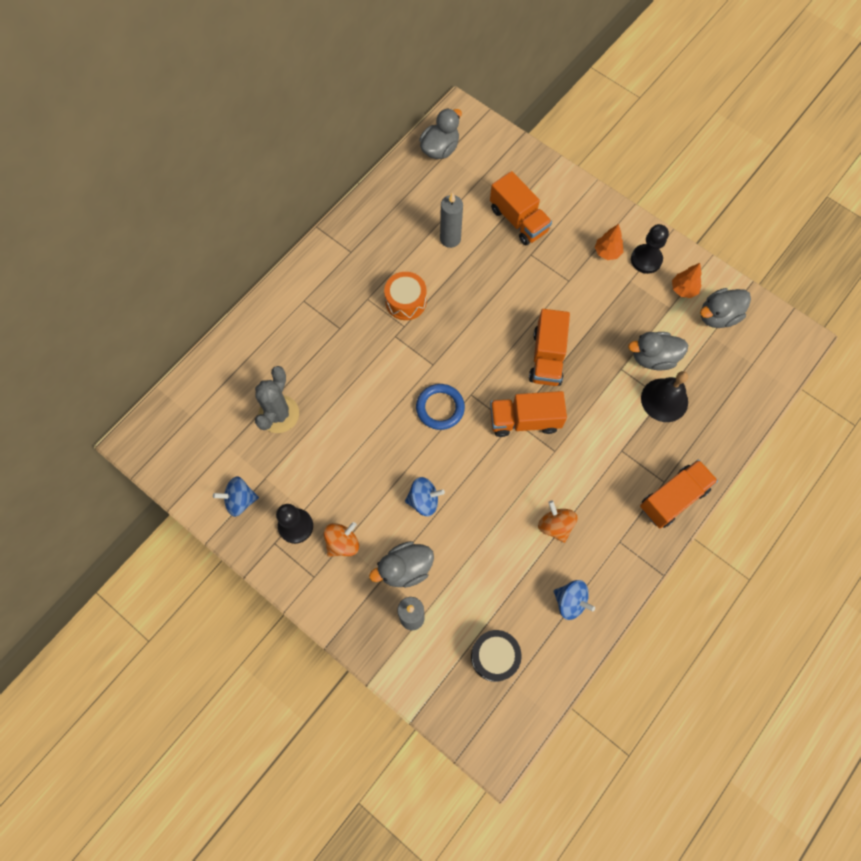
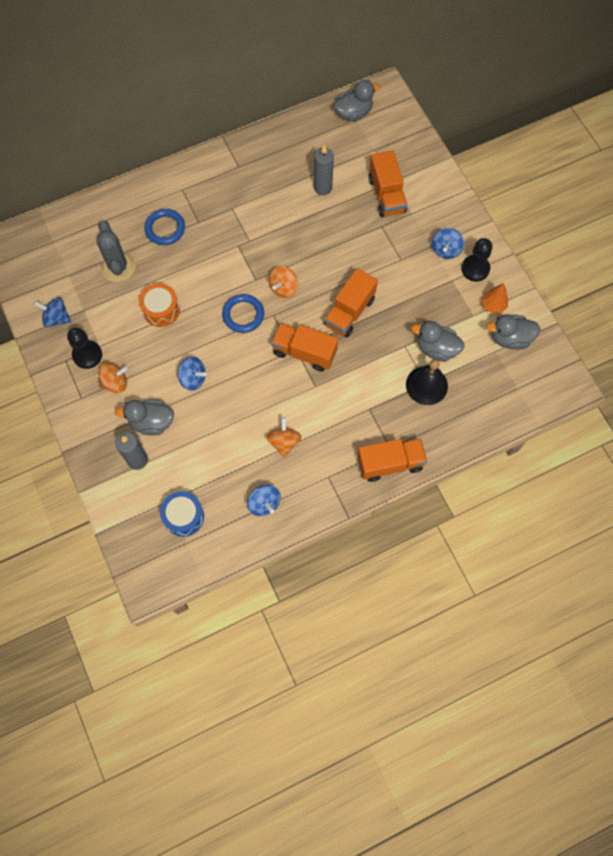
camera: 25 degrees right, 0 degrees up
grey cactus [255,366,299,433] -> grey cactus turned 60 degrees counterclockwise [97,220,136,282]
orange drum [384,272,427,320] -> orange drum moved to [139,283,180,327]
black drum [471,630,521,682] -> blue drum [160,491,204,537]
orange tree [595,224,623,260] -> blue spinning top [432,228,464,259]
none -> blue ring [144,209,185,245]
none -> orange spinning top [269,266,298,298]

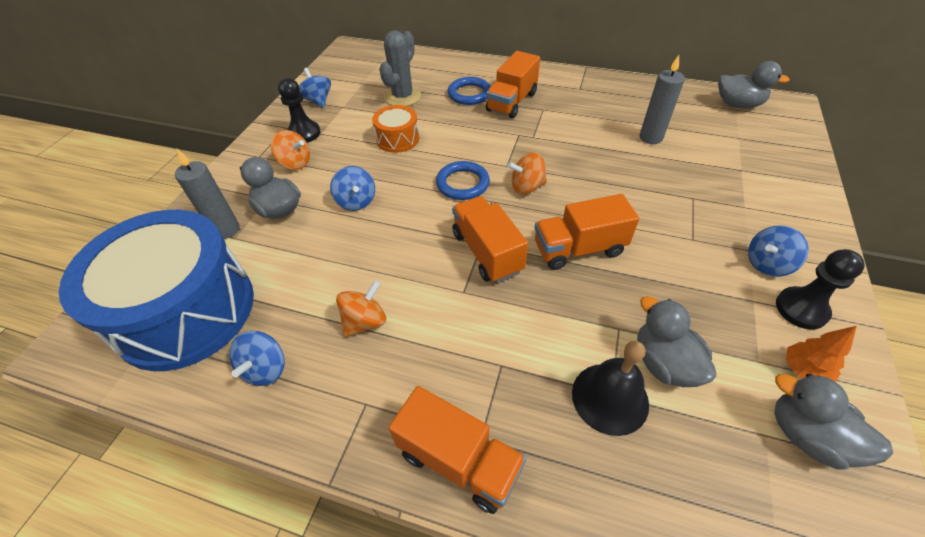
camera: 45 degrees right, 20 degrees down
blue drum [160,491,204,537] -> blue drum [59,210,254,371], size x2.26
orange truck [369,150,407,217] -> orange truck moved to [486,51,540,118]

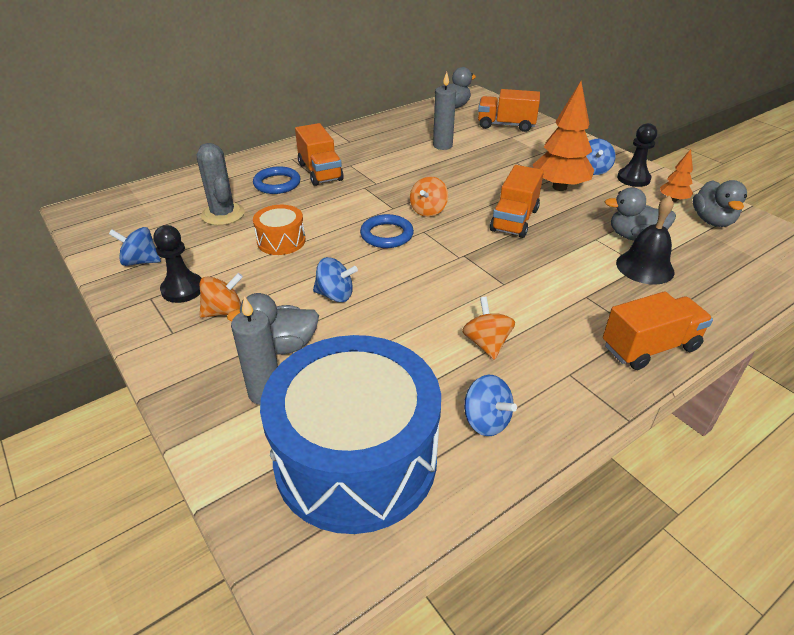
camera: 55 degrees left, 10 degrees down
orange truck [452,196,528,283] -> orange truck moved to [478,89,540,132]
grey duck [774,374,893,470] -> grey duck turned 75 degrees counterclockwise [693,180,747,227]
none -> orange tree [533,81,594,191]

